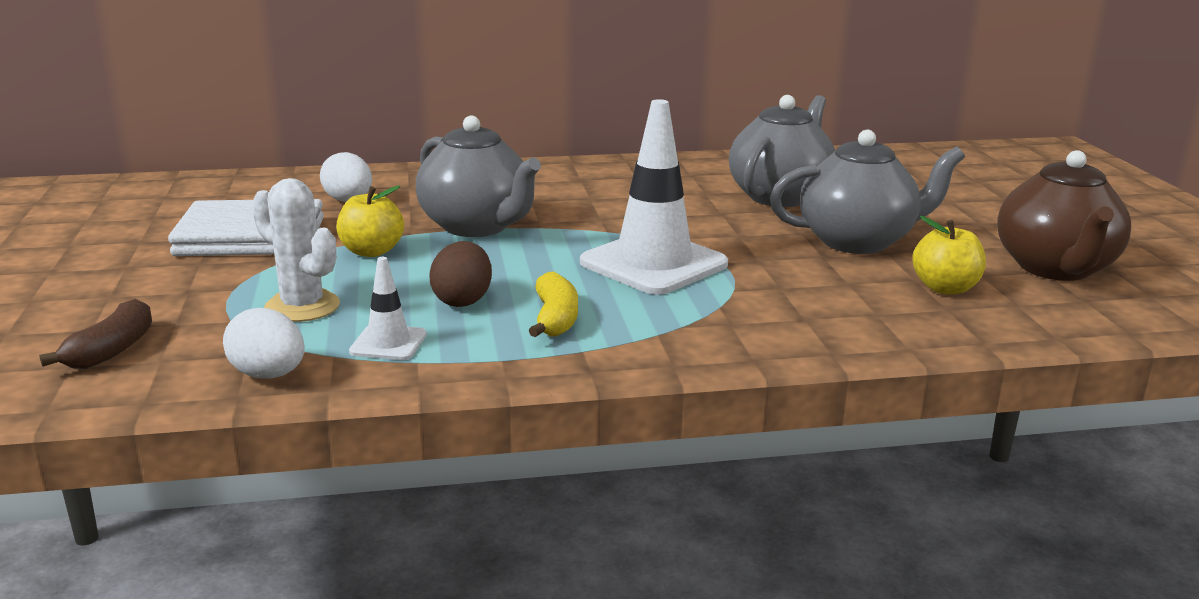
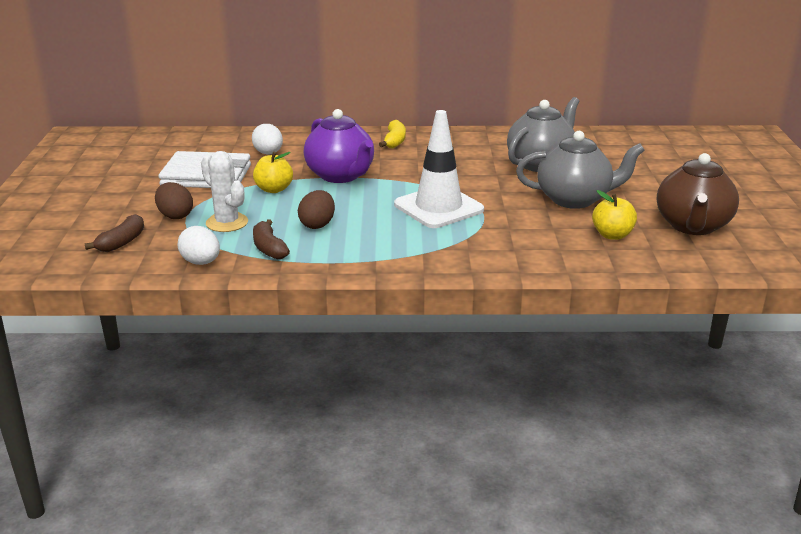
camera: 10 degrees right, 5 degrees up
white traffic cone [349,257,427,360] -> brown banana [253,219,290,260]
grey teapot [416,116,541,237] -> purple teapot [304,109,374,183]
yellow banana [529,272,578,337] -> yellow banana moved to [379,120,406,148]
none -> brown egg [155,182,193,219]

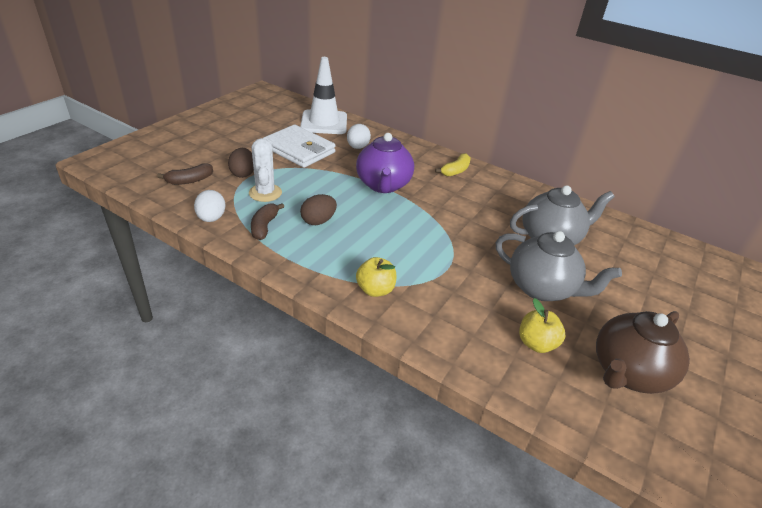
camera: 30 degrees right, 10 degrees up
yellow apple [253,151,293,193] -> yellow apple moved to [356,257,396,297]
white traffic cone [394,110,484,228] -> white traffic cone moved to [300,57,347,134]

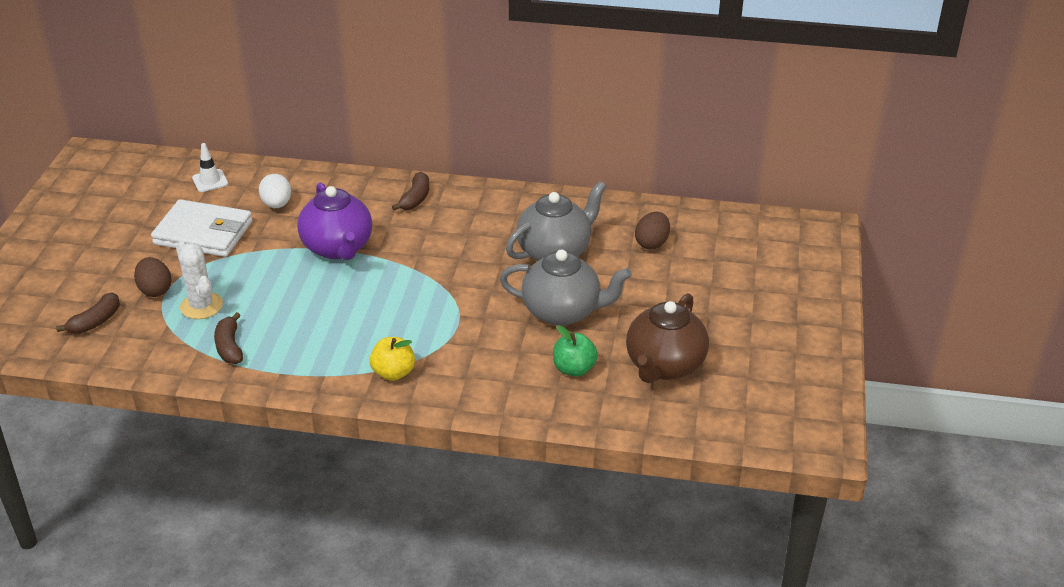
camera: 20 degrees left, 0 degrees up
white egg [194,190,226,222] -> none
white traffic cone [300,57,347,134] -> white traffic cone [192,143,228,192], size x0.47
brown egg [300,194,337,225] -> brown egg moved to [635,212,670,250]
yellow banana [435,153,471,177] -> brown banana [392,172,429,210]
yellow apple [519,298,565,353] -> green apple [553,325,598,377]

